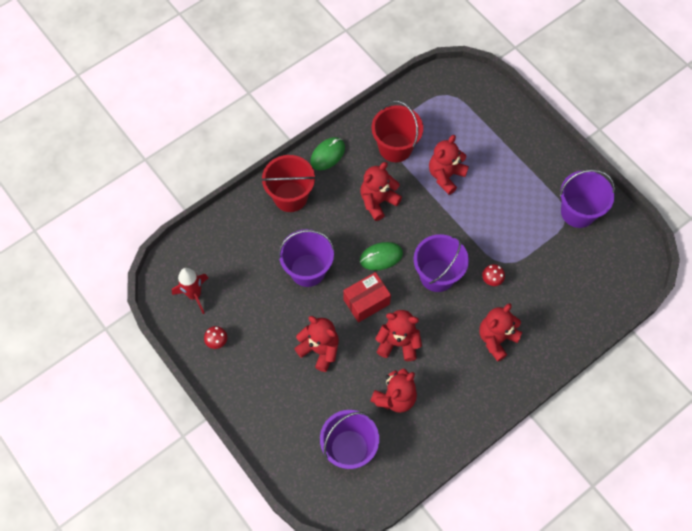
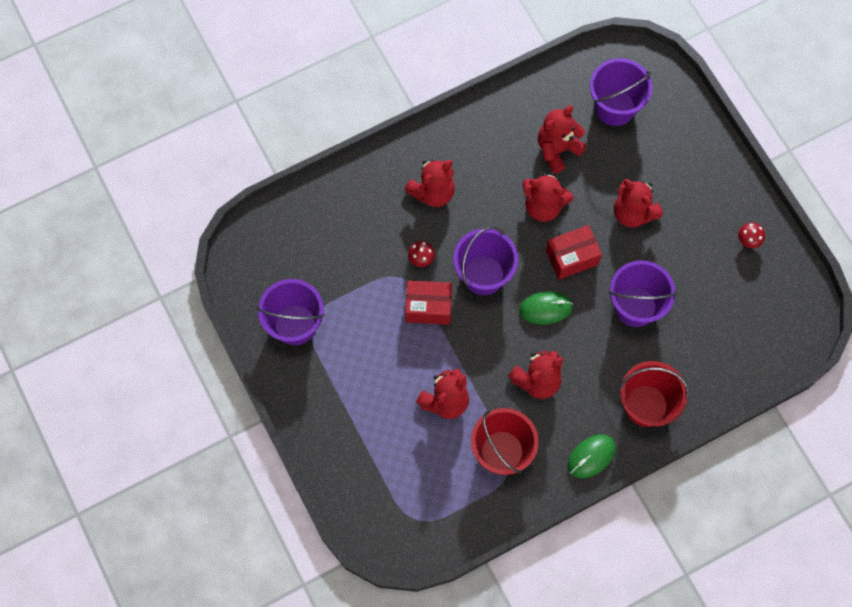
camera: 170 degrees left, 5 degrees up
red rocket [172,268,208,314] -> none
none -> red box [405,280,452,325]

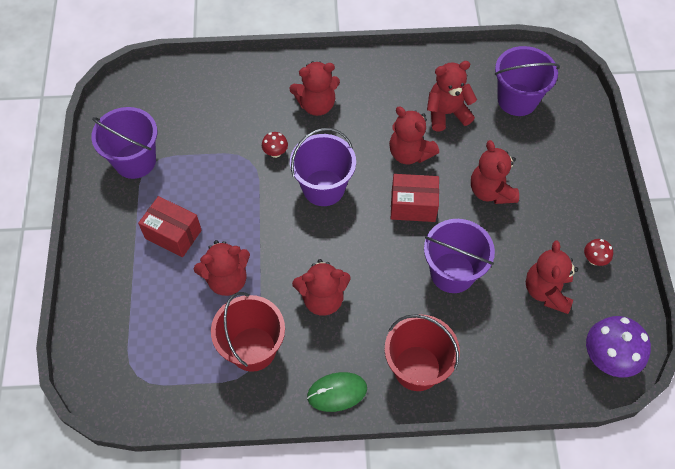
camera: 25 degrees right, 10 degrees down
red box [405,280,452,325] -> red box moved to [138,196,202,257]
green mouse [519,291,573,325] -> none
none -> red teddy bear [526,240,578,314]
none -> purple mushroom [586,316,651,378]

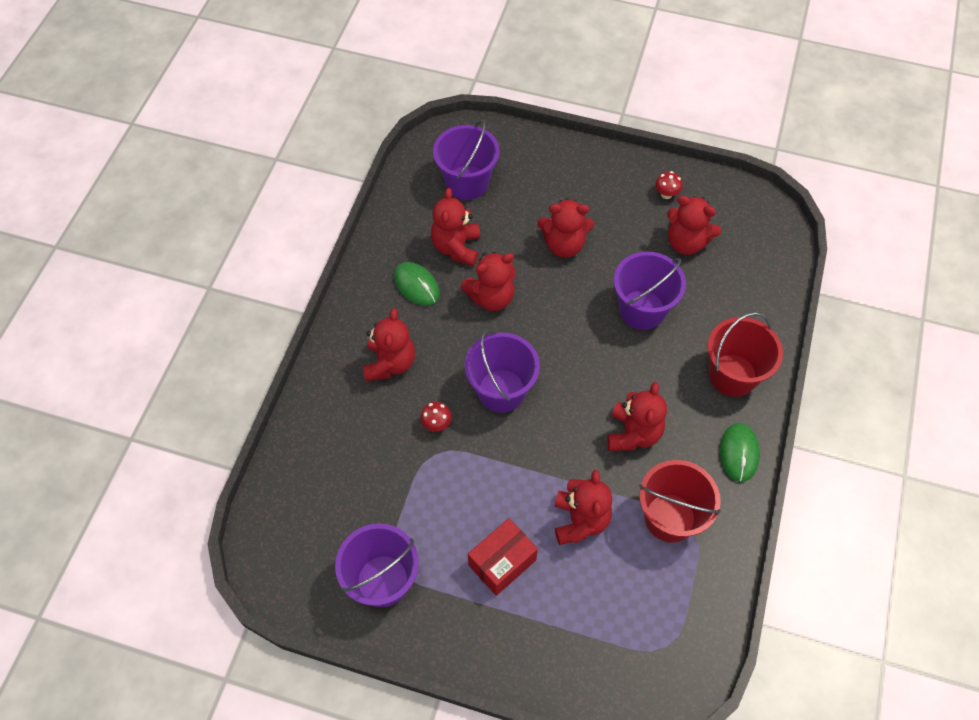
camera: 70 degrees left, 0 degrees up
red box [391,174,439,222] -> none
purple mushroom [586,316,651,378] -> none
none -> green mouse [394,262,440,306]

